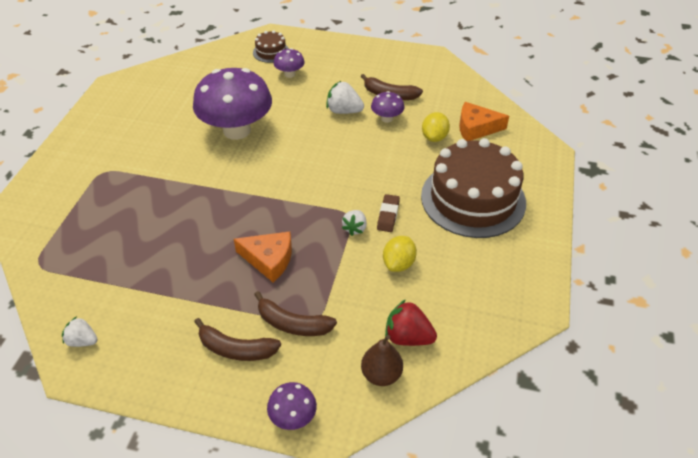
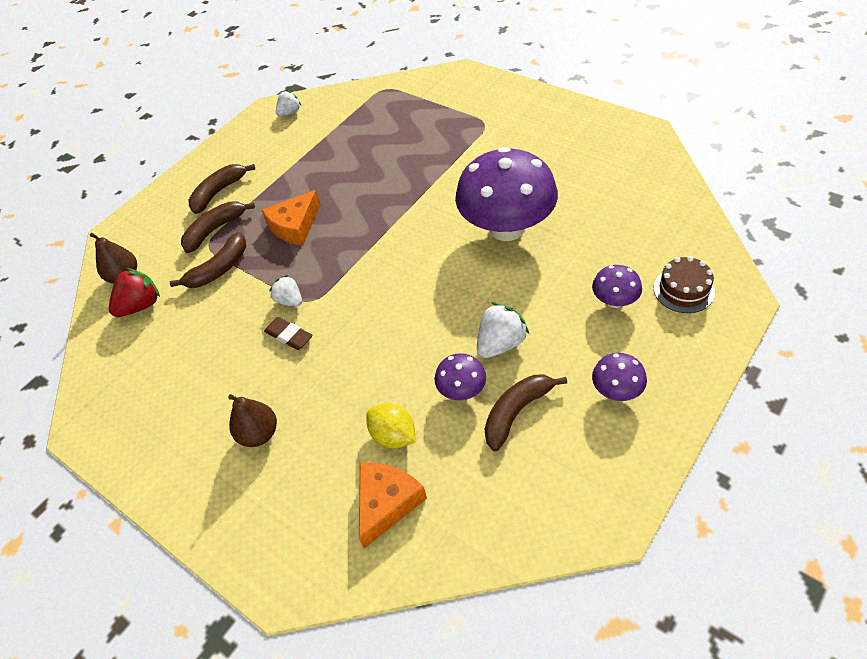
camera: 120 degrees right, 5 degrees up
purple mushroom [267,382,317,430] -> purple mushroom moved to [592,353,647,401]
yellow lemon [383,236,417,272] -> none
brown cake [421,138,526,238] -> brown pear [228,394,277,447]
none -> brown banana [170,232,246,288]

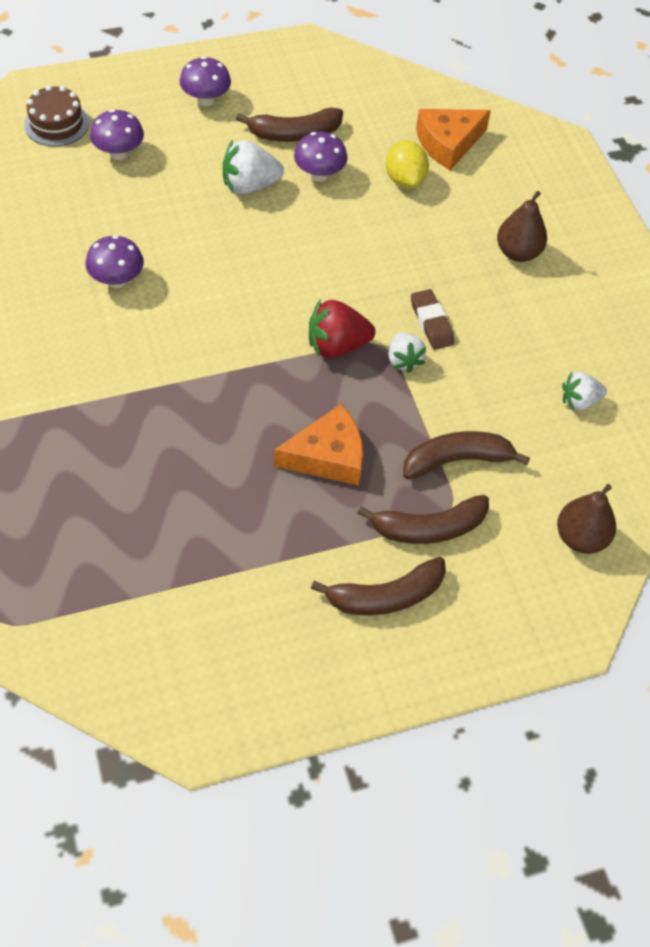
camera: 155 degrees left, 5 degrees up
red strawberry [109,268,160,317] -> red strawberry moved to [309,299,375,358]
white strawberry [276,90,301,117] -> white strawberry moved to [562,371,607,411]
purple mushroom [455,147,558,241] -> purple mushroom [85,235,144,288], size x0.44

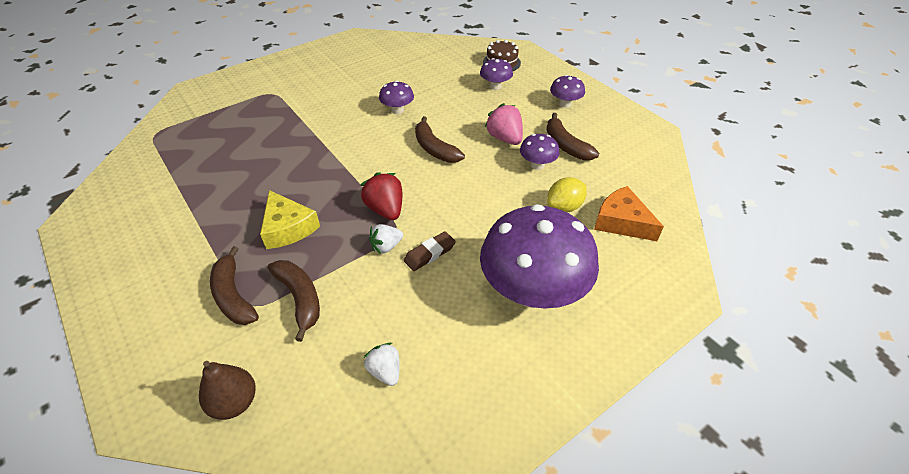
camera: 75 degrees right, 10 degrees down
white strawberry [223,140,284,194] -> pink strawberry [485,103,523,145]
orange cheese [274,404,363,486] -> yellow cheese [260,190,320,249]
brown banana [311,557,446,615] -> brown banana moved to [415,116,465,163]
brown pear [497,191,547,262] -> purple mushroom [480,204,599,309]

